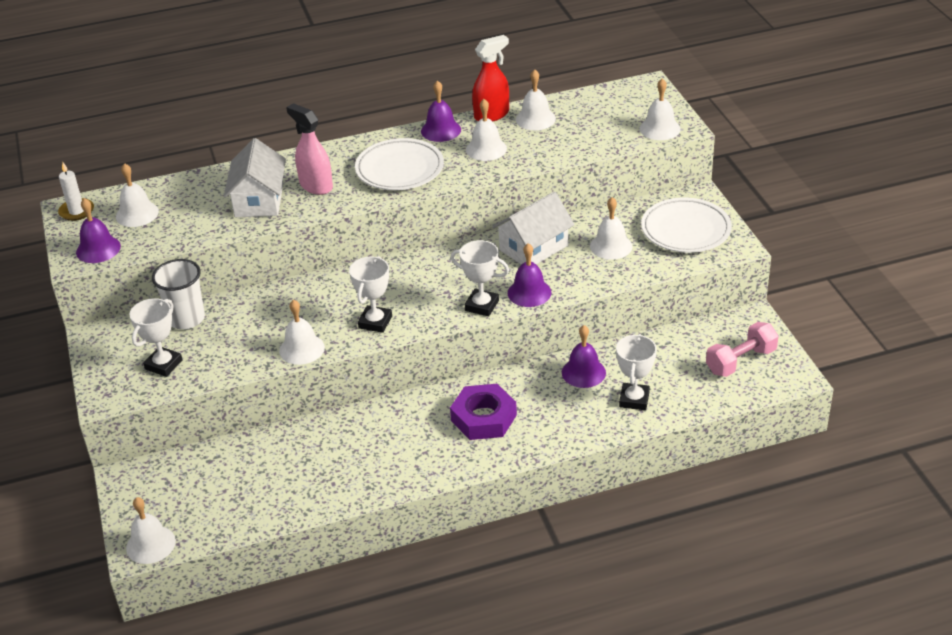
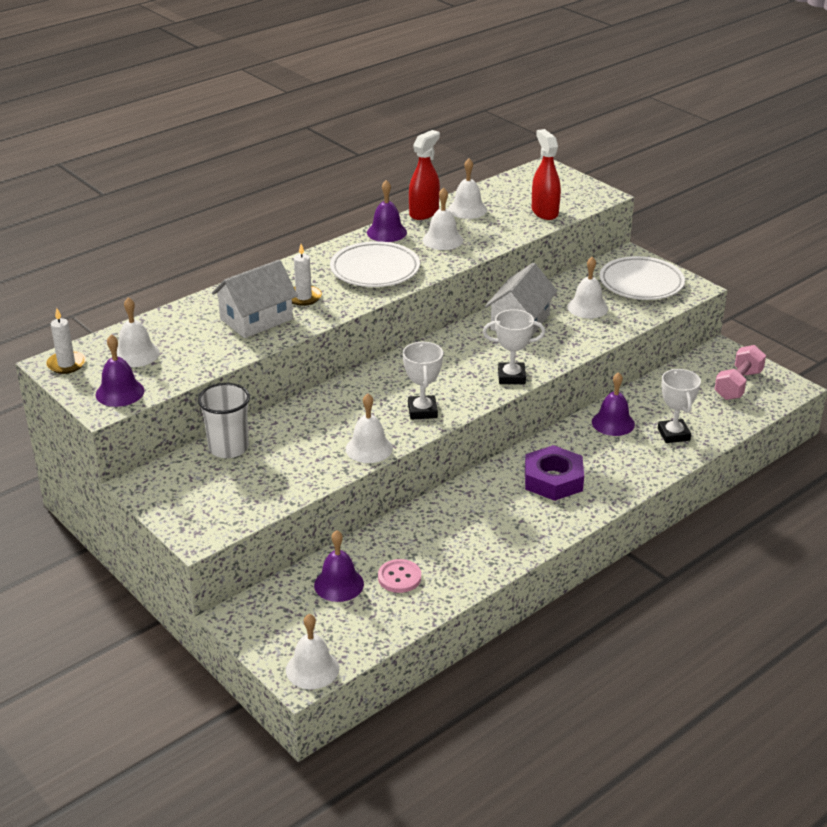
camera: 25 degrees left, 5 degrees down
white trophy [130,298,182,377] -> none
white house [224,138,286,217] -> white house turned 75 degrees clockwise [212,260,298,338]
pink spray bottle [286,103,333,195] -> white candle [292,244,322,306]
purple bell [508,243,551,307] -> purple bell moved to [314,530,364,602]
white bell [640,78,681,140] -> none
none -> pink button [378,559,421,593]
none -> red spray bottle [532,129,561,220]

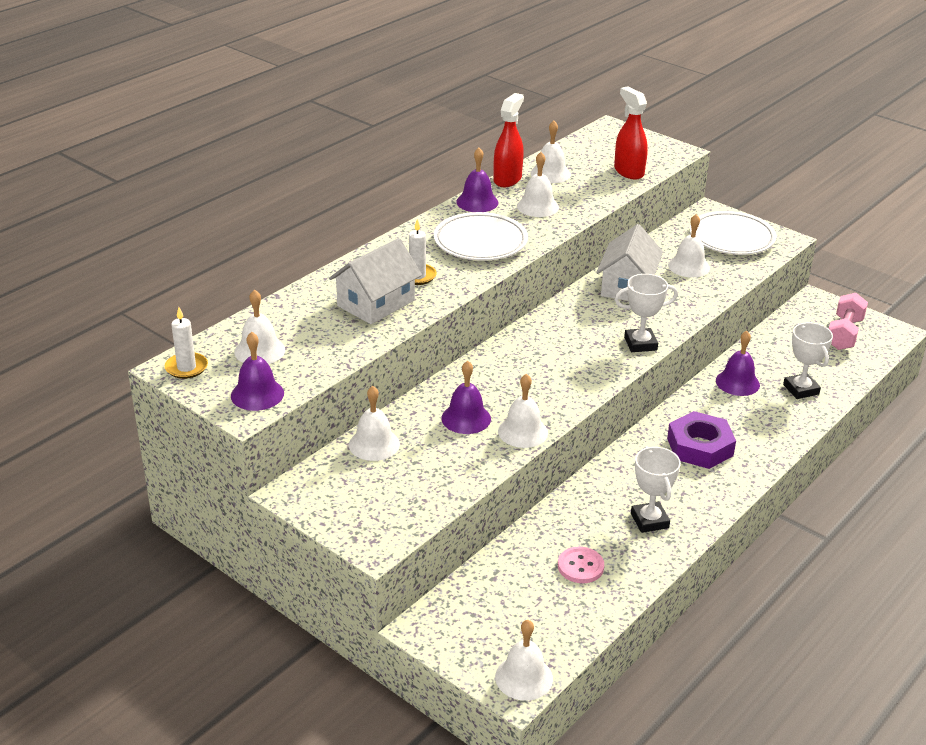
camera: 10 degrees left, 0 degrees up
white cup [198,383,250,458] -> white bell [349,386,400,461]
purple bell [314,530,364,602] -> purple bell moved to [442,361,491,434]
white trophy [403,342,443,420] -> white trophy moved to [631,446,681,533]

